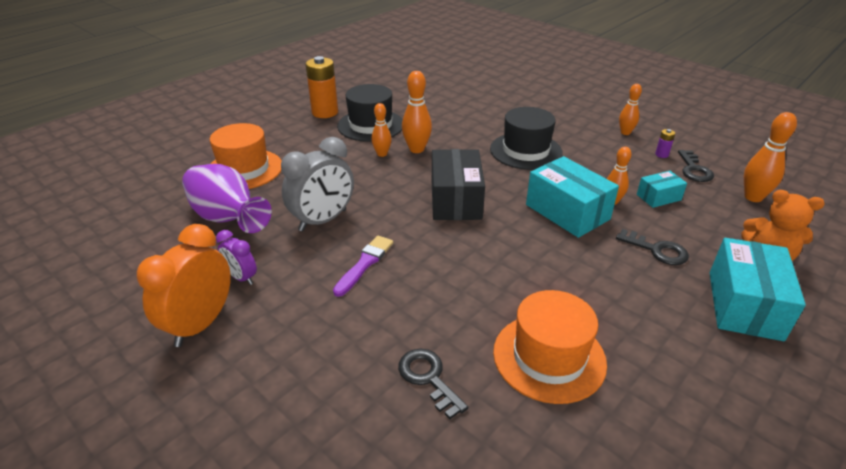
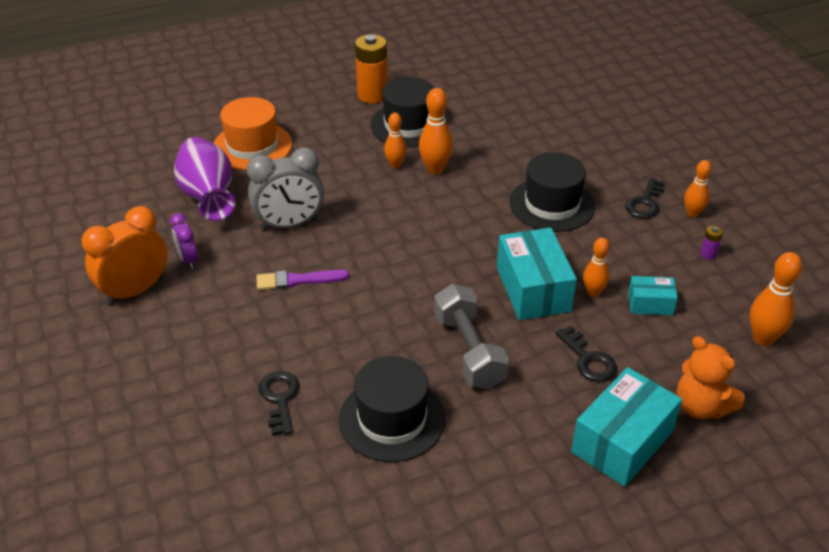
camera: 25 degrees right, 5 degrees up
purple brush [333,235,393,297] -> purple brush turned 150 degrees counterclockwise [257,270,349,290]
black box [432,149,485,220] -> none
orange hat [493,290,607,404] -> black hat [339,356,445,462]
black key [678,150,714,182] -> black key moved to [625,178,665,219]
none -> grey dumbbell [434,284,509,389]

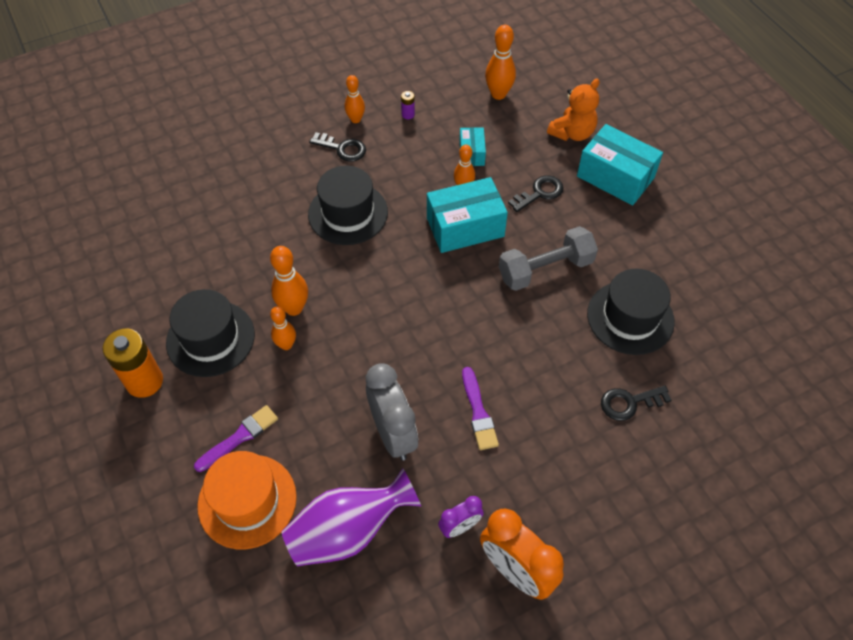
camera: 95 degrees left, 15 degrees up
none -> purple brush [194,405,278,472]

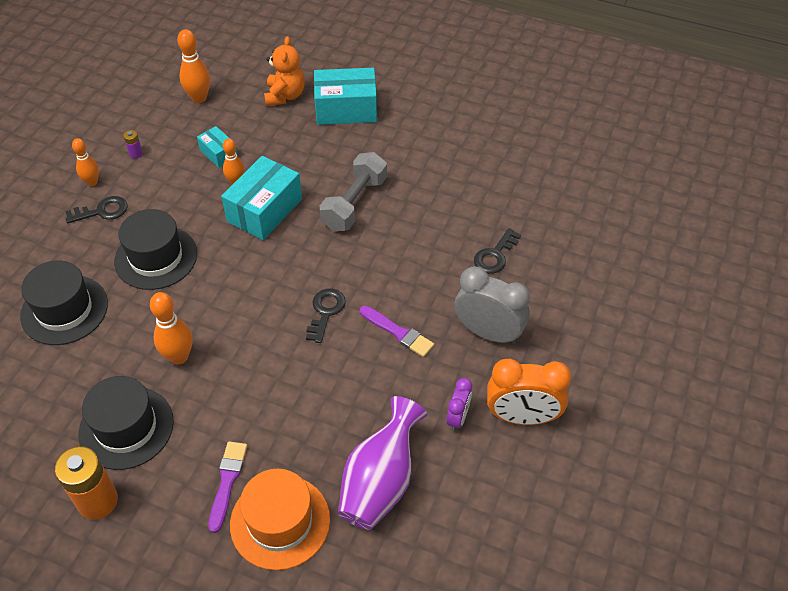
camera: 40 degrees left, 5 degrees down
orange bowling pin [270,306,296,350] -> none
grey clock [366,364,418,461] -> grey clock moved to [454,266,530,345]
black key [508,175,564,212] -> black key moved to [306,289,346,343]
black hat [587,269,675,355] -> black hat moved to [20,260,108,345]

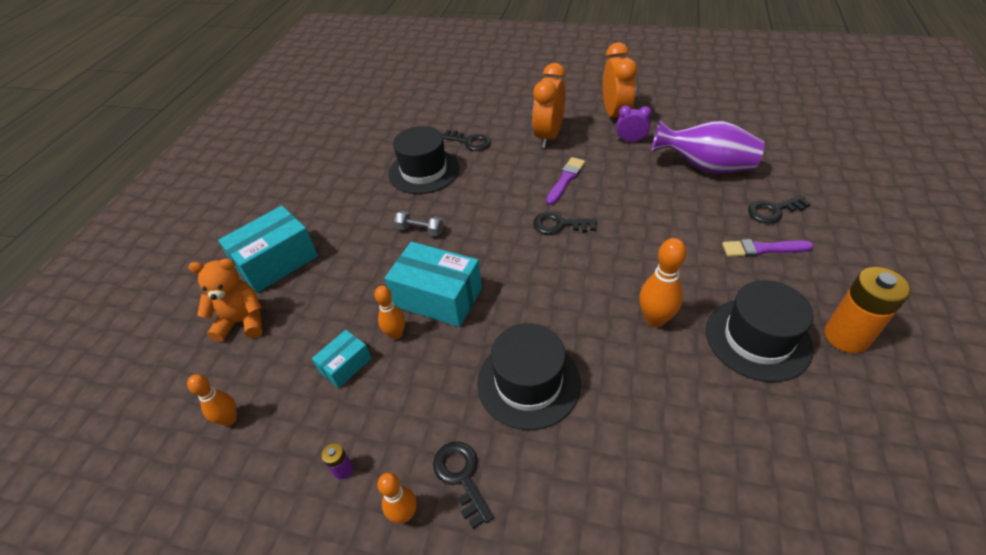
camera: 95 degrees left, 5 degrees down
black hat [20,260,108,345] -> black hat moved to [388,126,460,194]
orange bowling pin [177,29,210,103] -> orange bowling pin [187,374,237,426], size x0.66
orange hat [230,469,330,570] -> black key [748,195,811,223]
turquoise box [314,68,377,125] -> turquoise box turned 60 degrees clockwise [218,206,318,293]
grey dumbbell [320,152,387,231] -> grey dumbbell [394,211,444,236], size x0.52
grey clock [454,266,530,345] -> orange clock [532,63,566,148]

